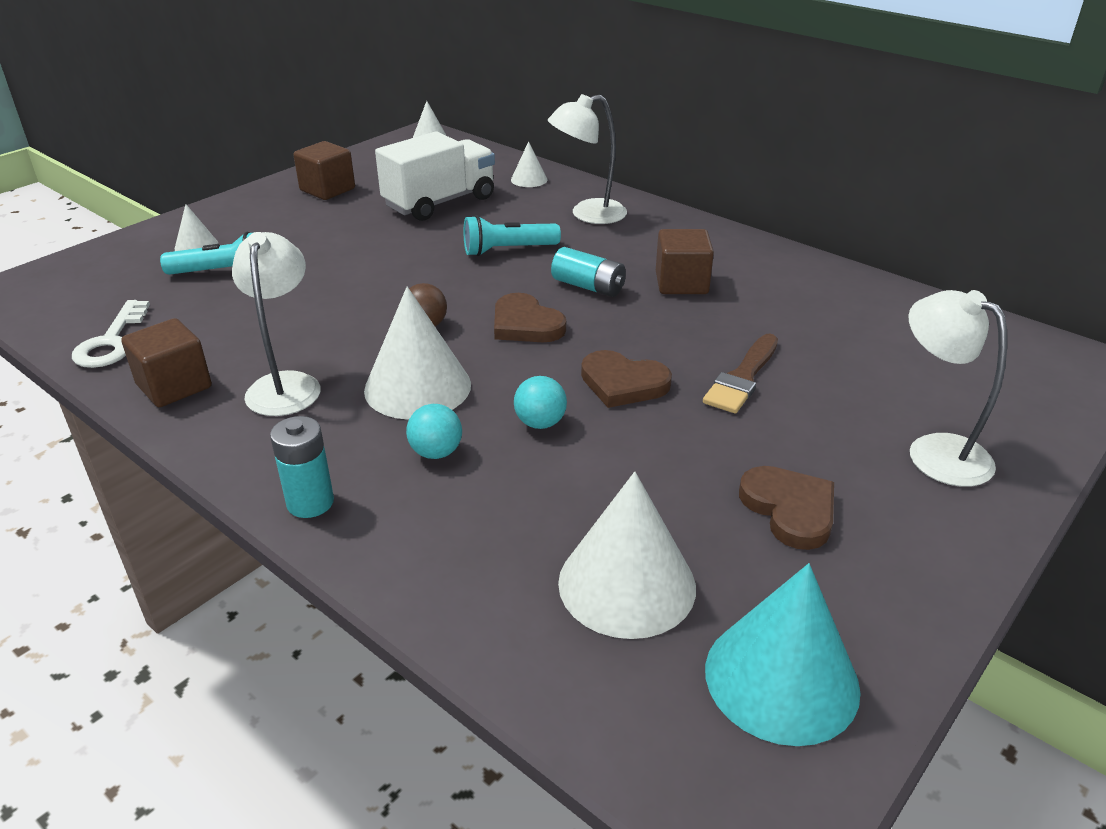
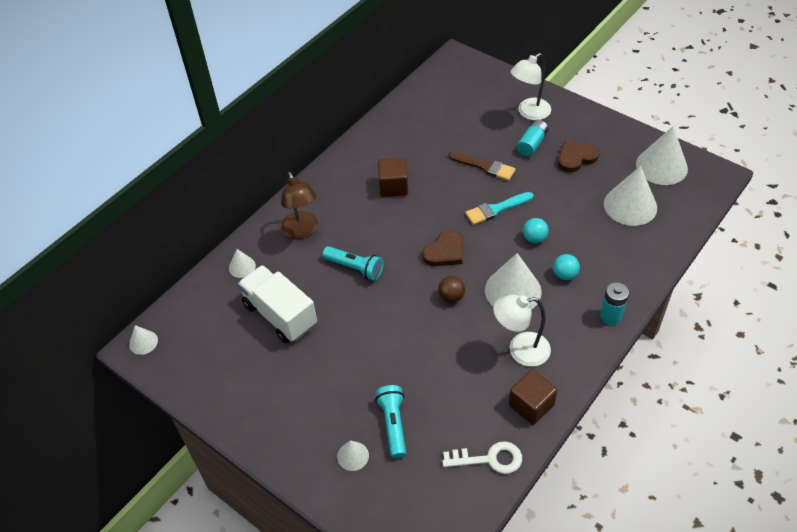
camera: 90 degrees left, 15 degrees up
brown cube [293,141,355,200] -> none
turquoise flashlight [464,215,561,256] -> turquoise flashlight turned 45 degrees counterclockwise [323,246,383,281]
white lamp [548,94,627,224] -> brown lamp [281,172,318,239]
turquoise battery [551,247,626,297] -> turquoise battery moved to [517,120,548,156]
brown heart [581,350,672,408] -> turquoise brush [465,192,534,225]
turquoise cone [705,563,861,746] -> white cone [636,126,688,185]

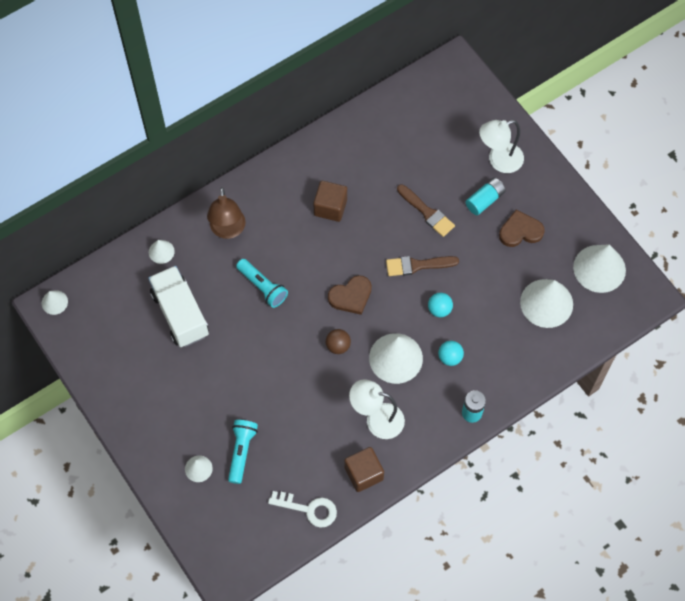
camera: 15 degrees right, 15 degrees up
turquoise brush [465,192,534,225] -> brown brush [386,256,459,276]

